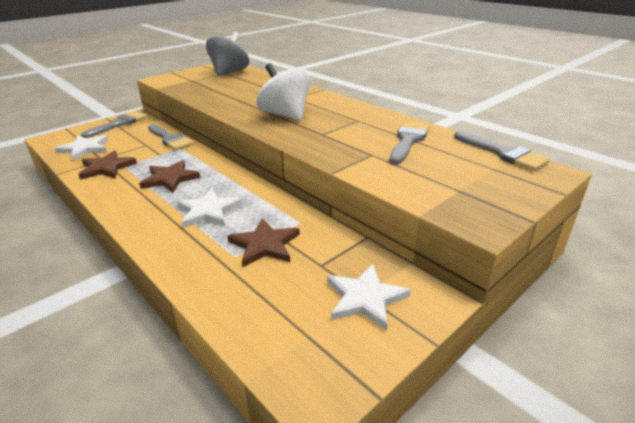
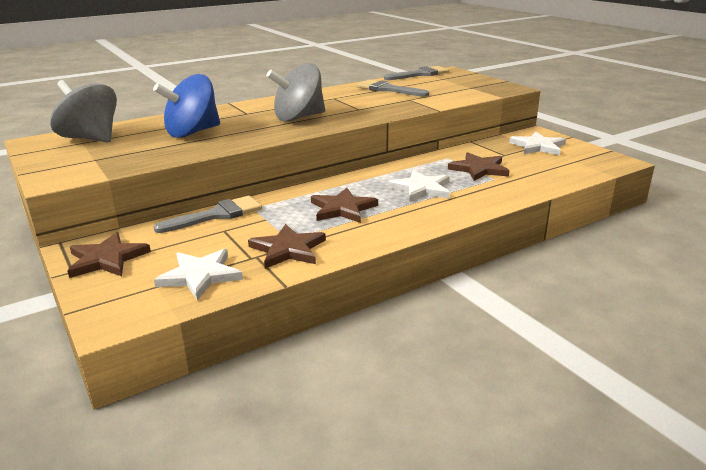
camera: 80 degrees left, 5 degrees down
grey brush [81,111,147,138] -> brown star [67,232,151,278]
white spinning top [257,63,310,120] -> grey spinning top [267,63,325,122]
none -> blue spinning top [153,74,220,138]

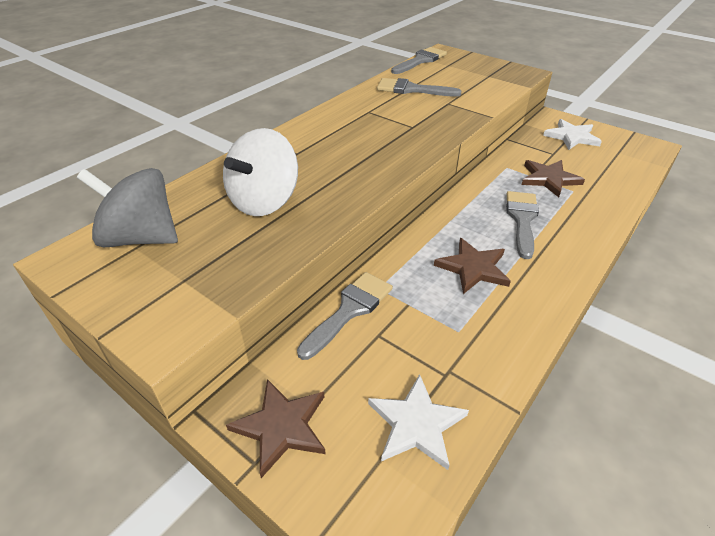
camera: 20 degrees left, 15 degrees up
blue spinning top [153,74,220,138] -> white spinning top [223,128,298,216]
brown star [248,224,326,269] -> none
grey spinning top [267,63,325,122] -> none
white star [388,170,450,202] -> grey brush [506,191,539,259]

